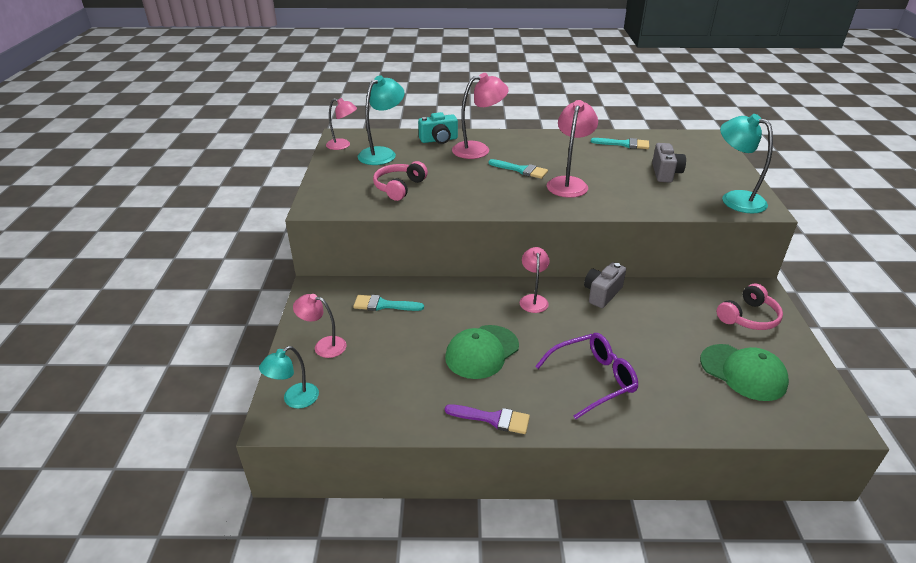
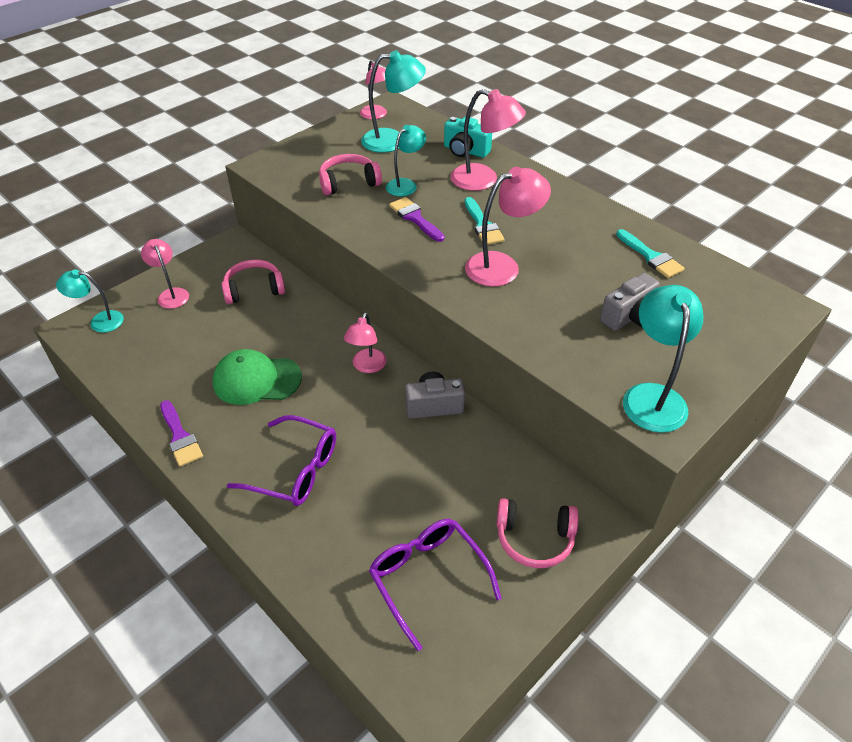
camera: 45 degrees right, 10 degrees up
turquoise brush [353,295,424,311] -> pink headphones [222,259,285,304]
pink lamp [520,247,549,313] -> pink lamp turned 150 degrees clockwise [344,313,387,373]
green cap [700,344,789,401] -> purple glasses [369,519,502,651]
none -> turquoise lamp [386,125,426,196]
none -> purple brush [389,197,445,242]

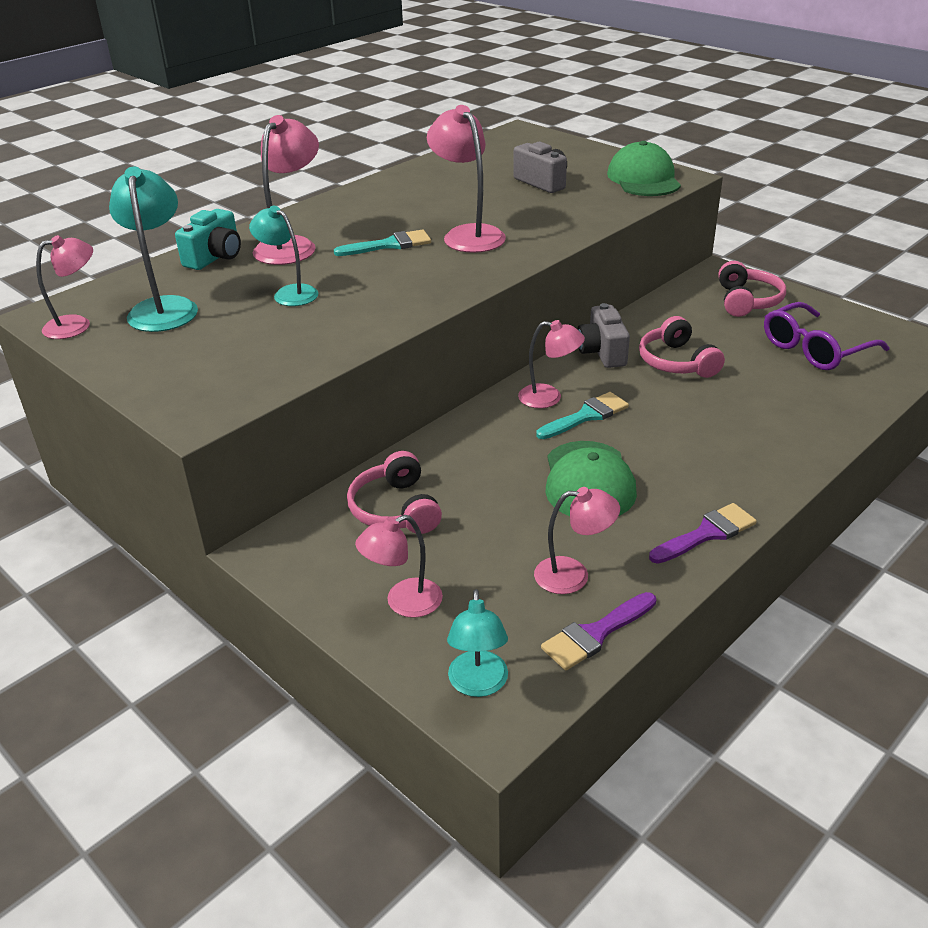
camera: 90 degrees left, 10 degrees down
purple glasses [227,415,336,506] -> none
pink headphones [319,154,382,195] -> pink headphones moved to [639,316,725,378]
purple brush [389,197,445,242] -> purple brush moved to [541,592,656,670]
turquoise brush [616,229,685,278] -> turquoise brush moved to [536,392,629,439]
turquoise lamp [623,285,703,433] -> green cap [607,141,681,196]
none -> pink lamp [534,487,620,594]

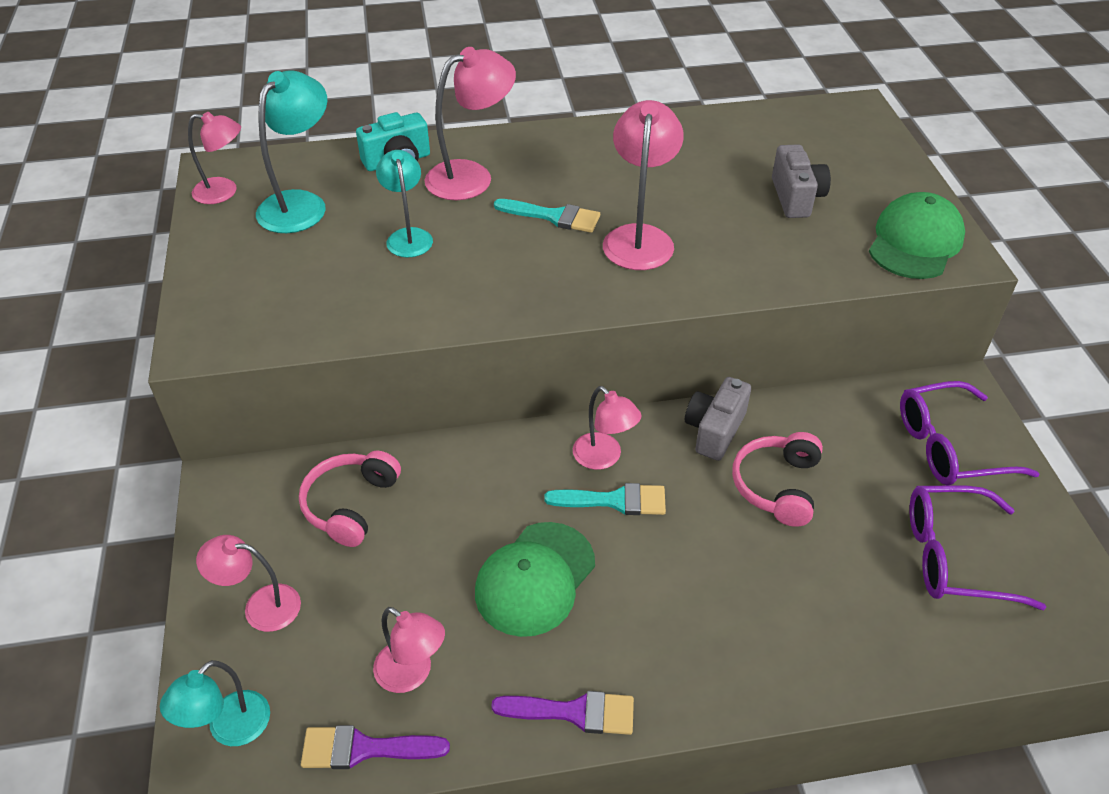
camera: 35 degrees right, 10 degrees up
pink headphones [718,261,786,317] -> purple glasses [900,381,1039,485]

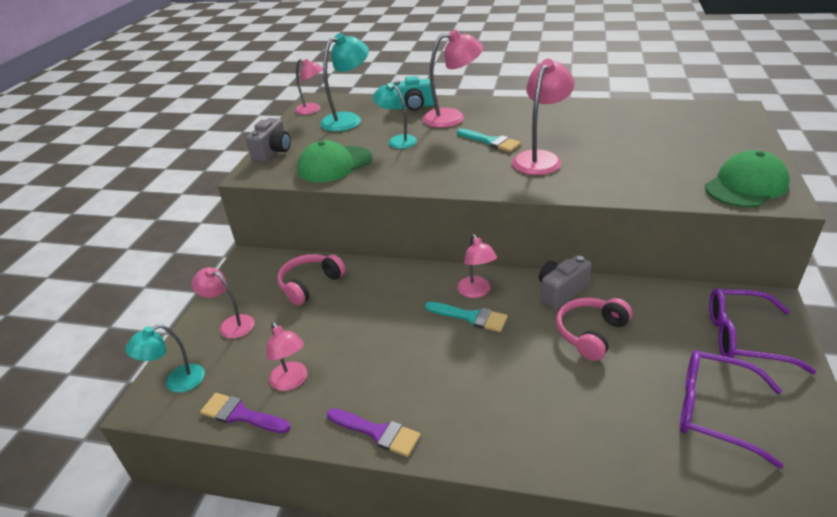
camera: 25 degrees right, 10 degrees down
turquoise lamp [376,150,433,257] -> turquoise lamp turned 60 degrees counterclockwise [373,83,417,149]
green cap [475,522,595,637] -> green cap moved to [297,140,372,183]
grey camera [772,144,831,218] -> grey camera moved to [246,118,291,162]

